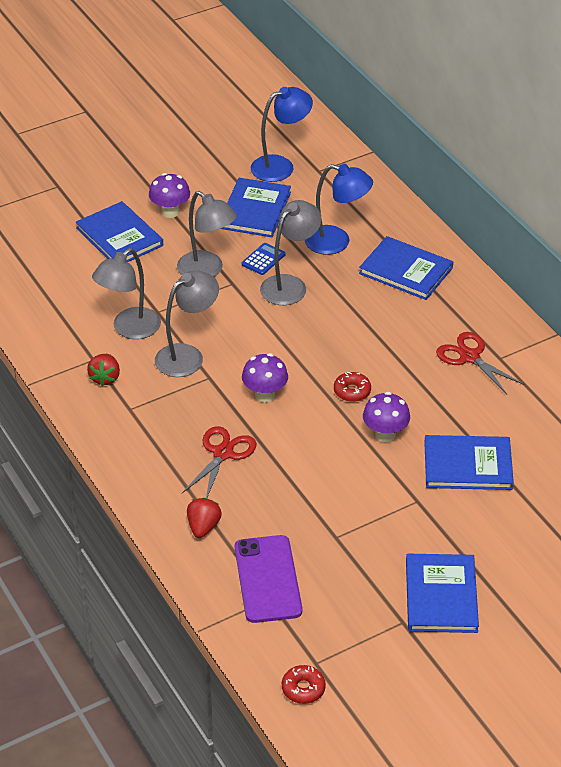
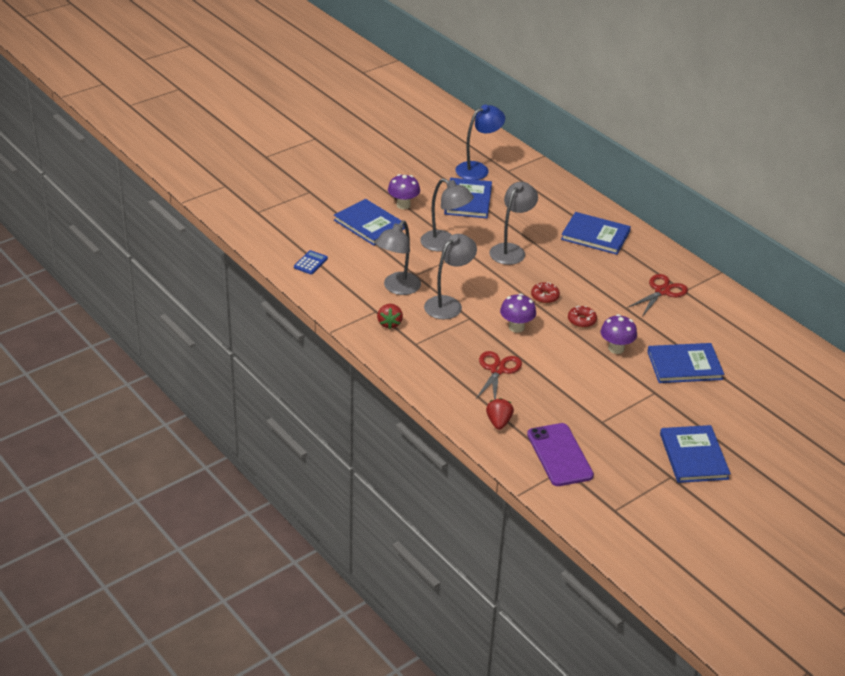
camera: 10 degrees left, 5 degrees down
blue calculator [242,243,286,275] -> blue calculator moved to [294,250,328,274]
red donut [282,665,326,704] -> red donut moved to [531,282,560,304]
blue lamp [305,164,373,255] -> none
red scissors [436,332,524,394] -> red scissors turned 90 degrees clockwise [627,274,688,317]

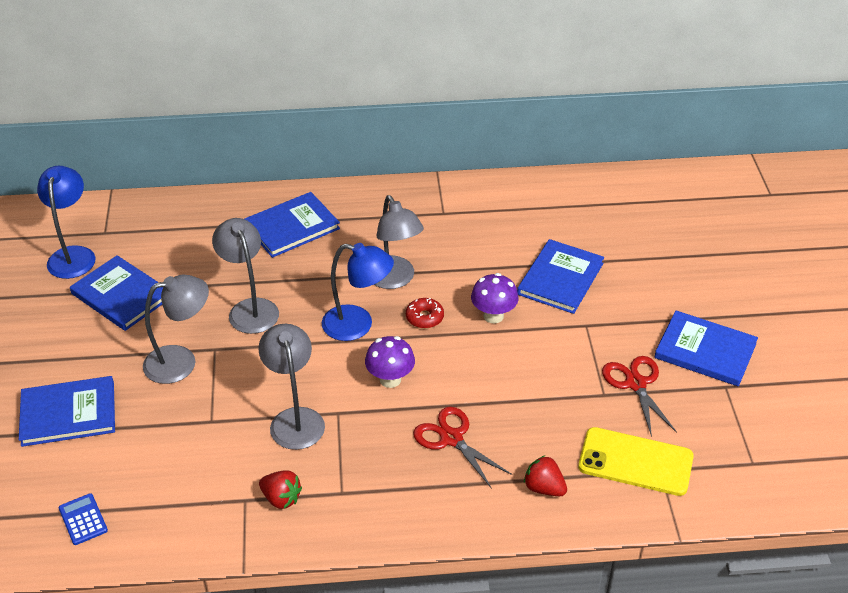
camera: 55 degrees left, 5 degrees up
grey lamp [375,220,421,295] -> grey lamp moved to [374,195,424,289]
purple mushroom [388,174,420,209] -> none
purple phone [527,423,594,486] -> yellow phone [578,427,694,496]
red donut [531,282,560,304] -> blue lamp [322,243,394,341]
red scissors [627,274,688,317] -> red scissors moved to [602,356,677,437]

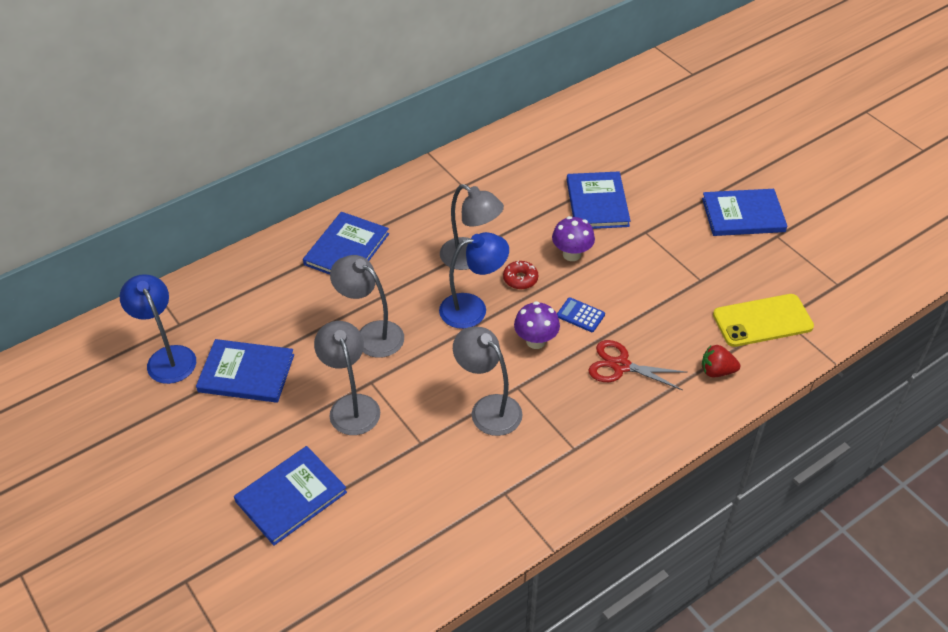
camera: 30 degrees left, 5 degrees up
blue calculator [59,493,108,545] -> blue calculator moved to [557,297,605,332]
grey lamp [143,274,209,384] -> grey lamp turned 60 degrees counterclockwise [314,321,380,435]
red strawberry [259,471,302,509] -> none
red scissors [602,356,677,437] -> none

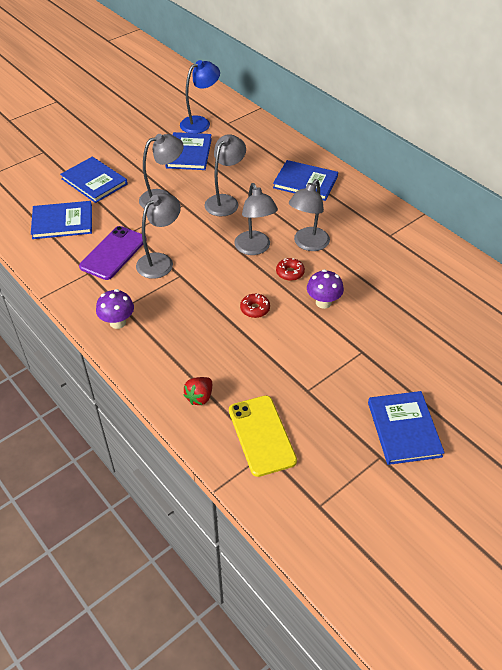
camera: 85 degrees right, 0 degrees up
blue lamp [439,232,509,329] -> grey lamp [234,183,278,255]
purple mushroom [514,301,560,349] -> purple mushroom moved to [96,289,134,329]
blue calculator [557,297,605,332] -> red donut [240,294,270,318]
blue book [567,171,631,229] -> blue book moved to [31,201,92,239]
red scissors [588,340,688,390] -> none
red strawberry [702,345,740,377] -> red strawberry turned 150 degrees counterclockwise [184,377,212,405]
none -> purple phone [79,226,147,280]

